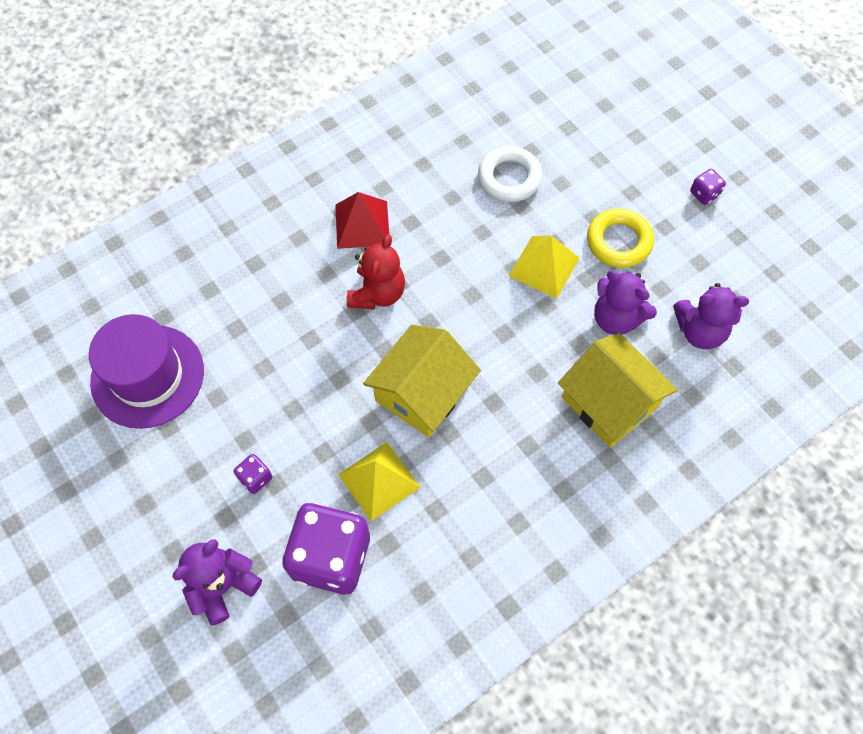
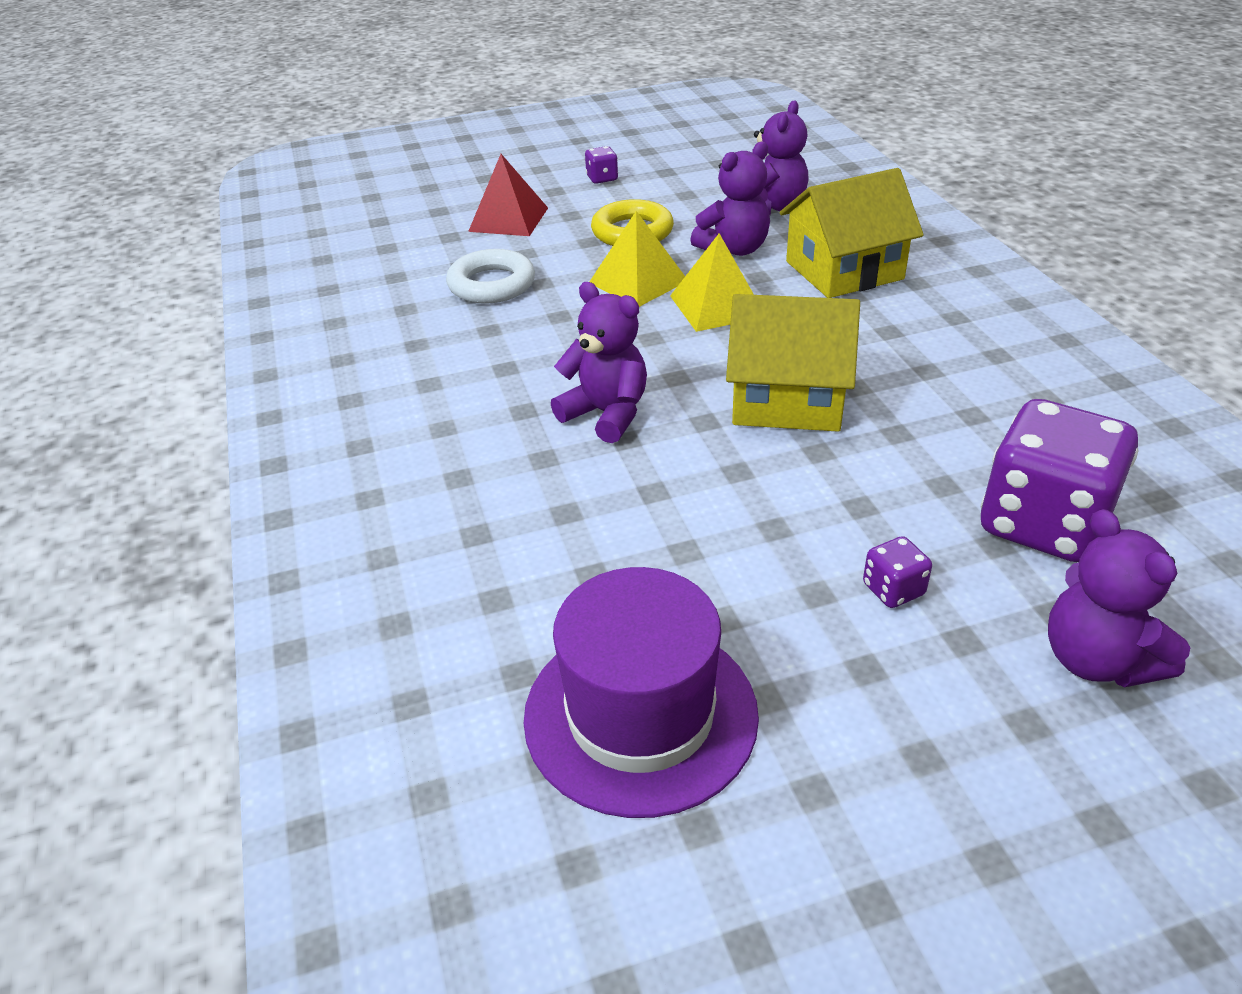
camera: 70 degrees left, 25 degrees down
red pyramid [335,192,389,249] -> red pyramid moved to [468,154,548,236]
yellow pyramid [338,442,421,522] -> yellow pyramid moved to [670,233,754,332]
red teddy bear [347,235,405,309] -> purple teddy bear [551,282,647,443]
yellow house [363,325,481,437] -> yellow house turned 45 degrees counterclockwise [726,294,860,432]

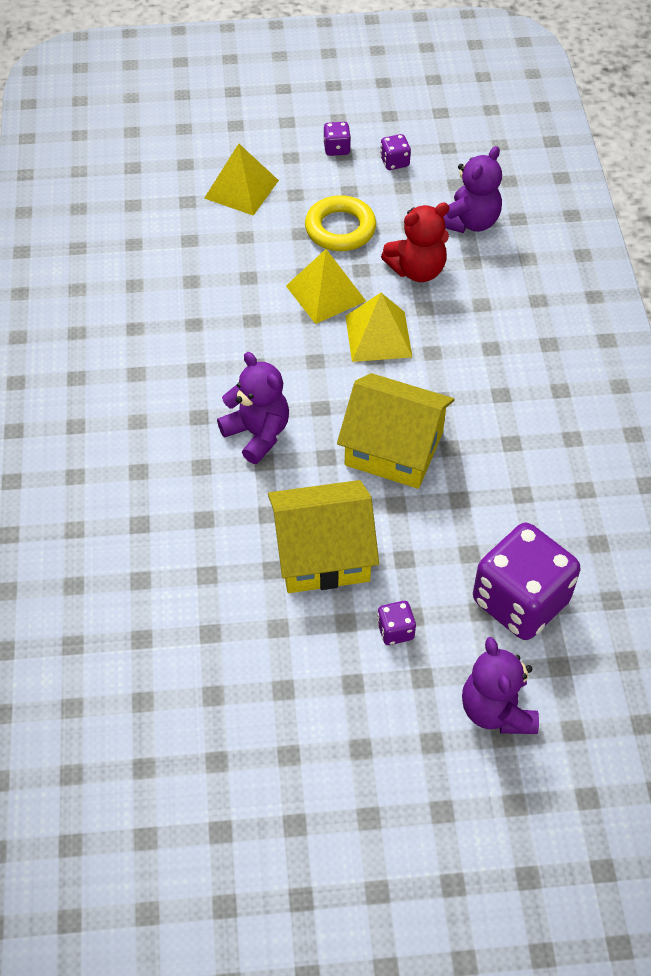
camera: 10 degrees right, 15 degrees up
white ring [446,249,535,304] -> none
red pyramid [468,154,548,236] -> yellow pyramid [205,144,279,216]
purple hat [523,567,759,818] -> none
purple teddy bear [690,142,770,256] -> red teddy bear [381,203,449,282]
yellow house [780,168,924,298] -> yellow house moved to [268,480,379,593]
none -> purple dice [380,134,411,170]

